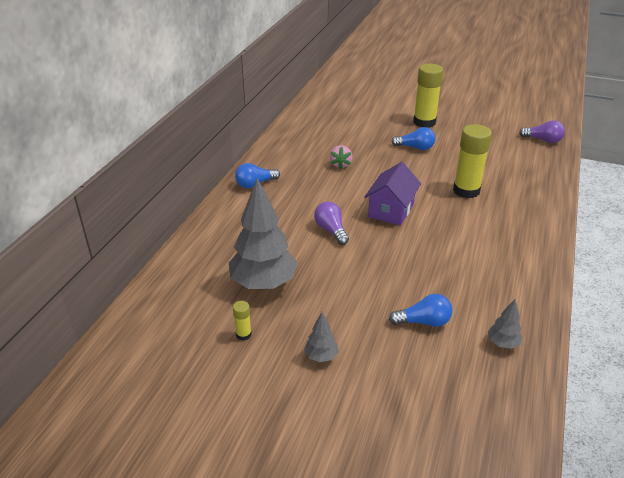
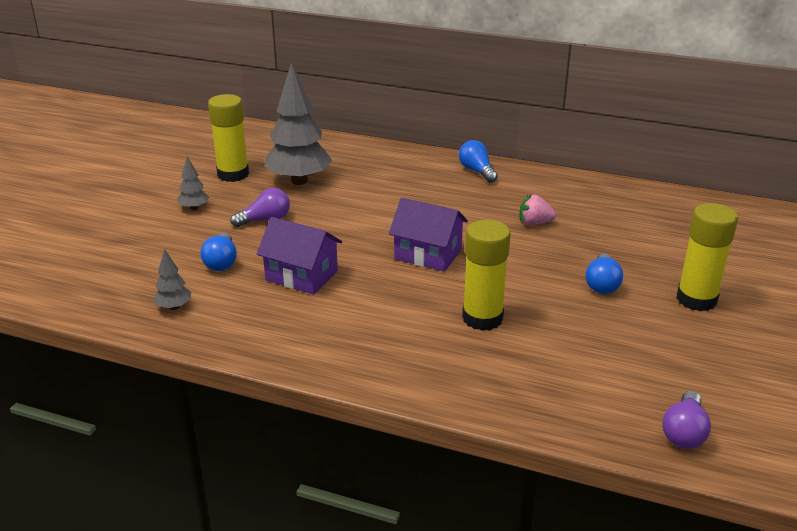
camera: 90 degrees right, 5 degrees down
yellow glue stick [233,301,252,340] -> yellow glue stick [208,94,249,182], size x2.24
purple light bulb [314,202,349,245] -> purple light bulb moved to [231,188,290,227]
none -> purple house [257,217,342,295]

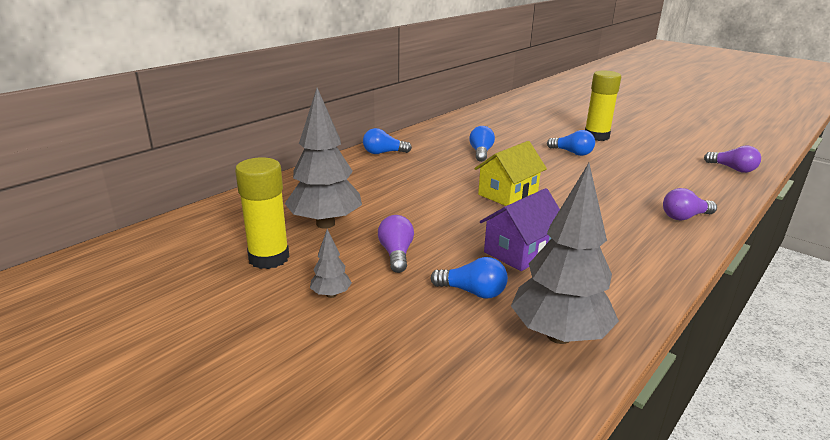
camera: 70 degrees left, 5 degrees down
grey tree [153,249,191,310] -> grey tree [511,163,619,344], size x2.24
purple house [389,198,468,272] -> yellow house [474,141,547,206]
yellow glue stick [462,220,510,331] -> none
pink strawberry [520,195,556,225] -> blue light bulb [469,126,495,162]
none -> purple light bulb [663,188,717,221]

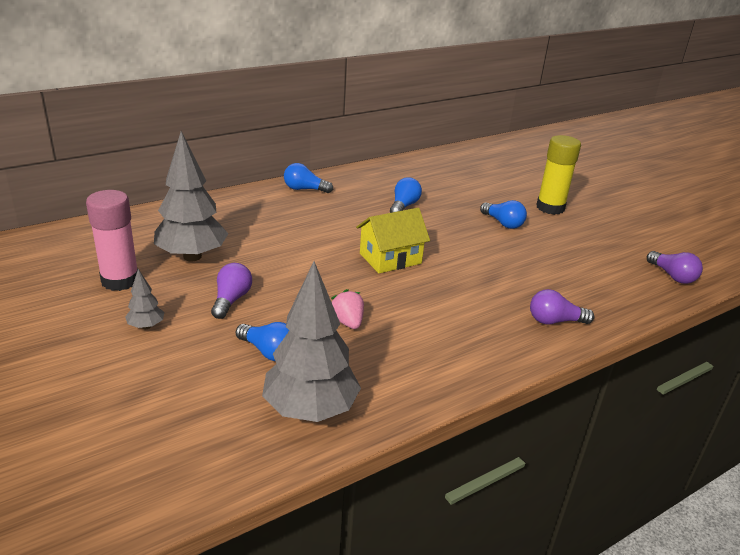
camera: 15 degrees right, 5 degrees up
yellow glue stick [235,157,289,269] -> pink glue stick [86,190,138,291]
purple house [480,188,560,271] -> pink strawberry [331,289,364,329]

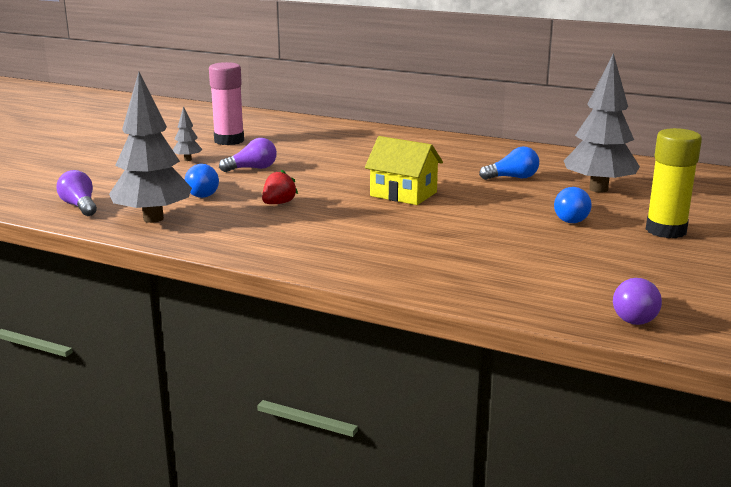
camera: 60 degrees right, 10 degrees down
grey tree [154,131,228,261] -> grey tree moved to [564,53,640,193]
blue light bulb [284,163,333,193] -> none
pink strawberry [331,289,364,329] -> red strawberry [262,169,298,204]
purple light bulb [530,289,594,324] -> purple light bulb moved to [56,170,97,216]

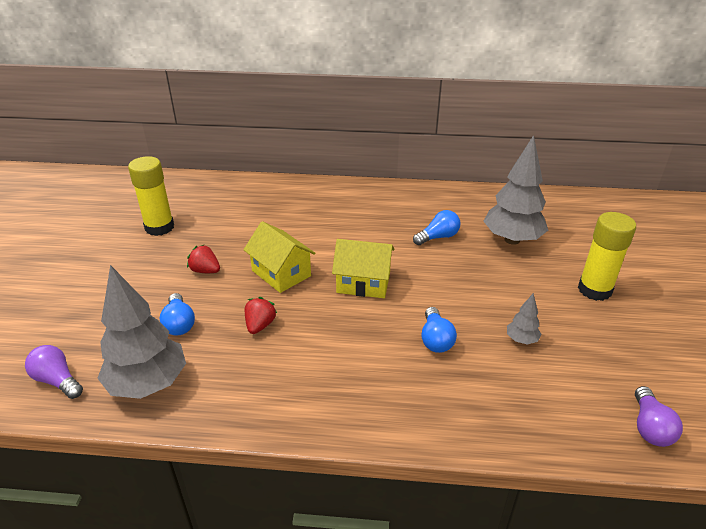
camera: 20 degrees left, 15 degrees up
grey tree [173,106,203,161] -> grey tree moved to [507,293,542,345]
pink glue stick [209,62,244,145] -> yellow glue stick [128,156,174,236]
purple light bulb [219,138,277,172] -> red strawberry [187,244,220,273]
blue light bulb [554,187,591,223] -> blue light bulb moved to [421,307,457,353]
none -> yellow house [243,221,316,293]

